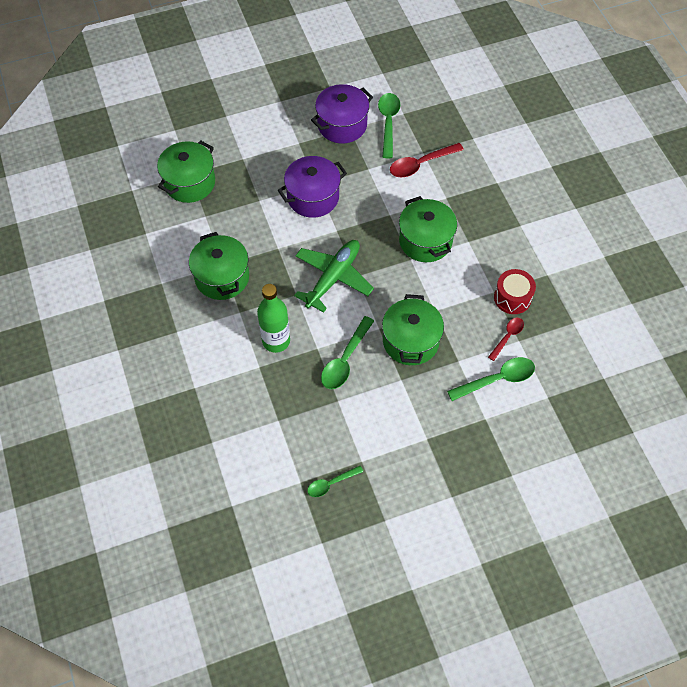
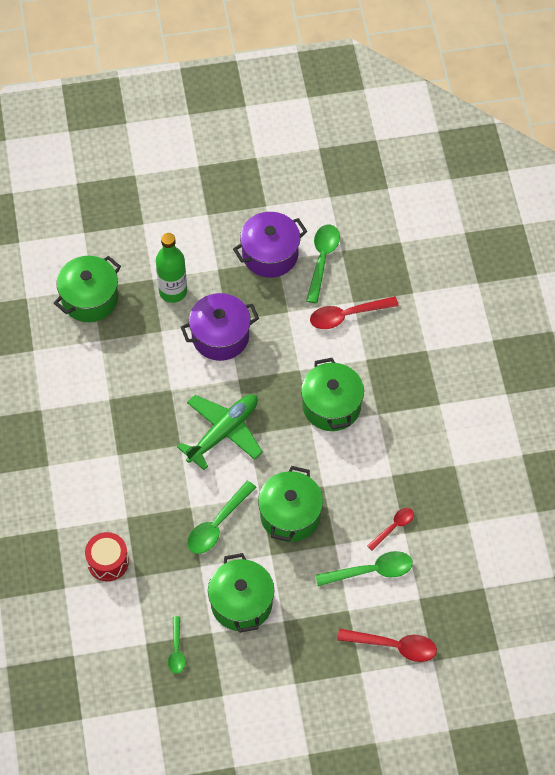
camera: 10 degrees right, 0 degrees up
green pot [189,232,249,300] -> green pot moved to [208,553,274,633]
green bottle [257,284,290,353] -> green bottle moved to [156,233,187,303]
green spoon [307,466,363,497] -> green spoon turned 75 degrees counterclockwise [168,616,185,674]
red drum [494,269,536,314] -> red drum moved to [85,532,129,581]
none -> red spoon [337,629,437,662]

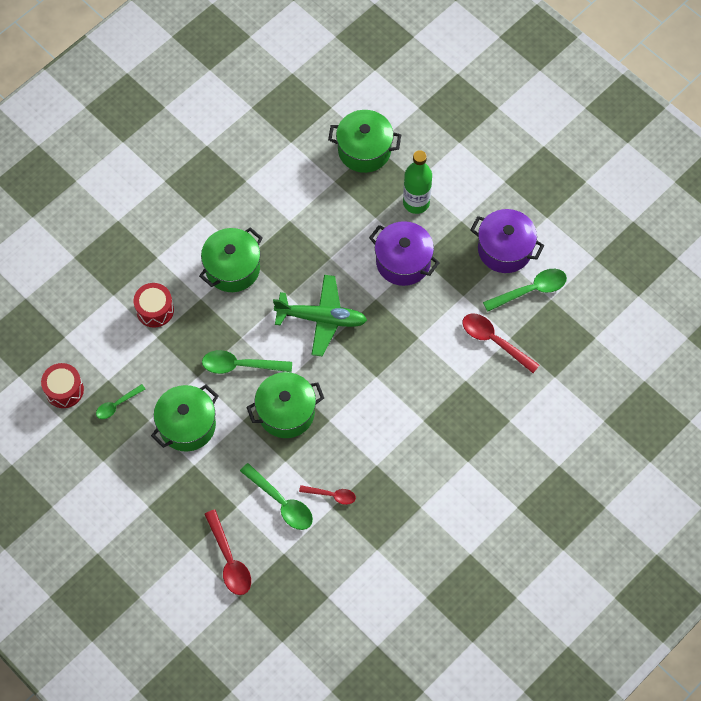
camera: 55 degrees right, 5 degrees up
green pot [301,358,364,431] -> green pot moved to [199,227,263,292]
none -> red drum [41,363,84,408]

